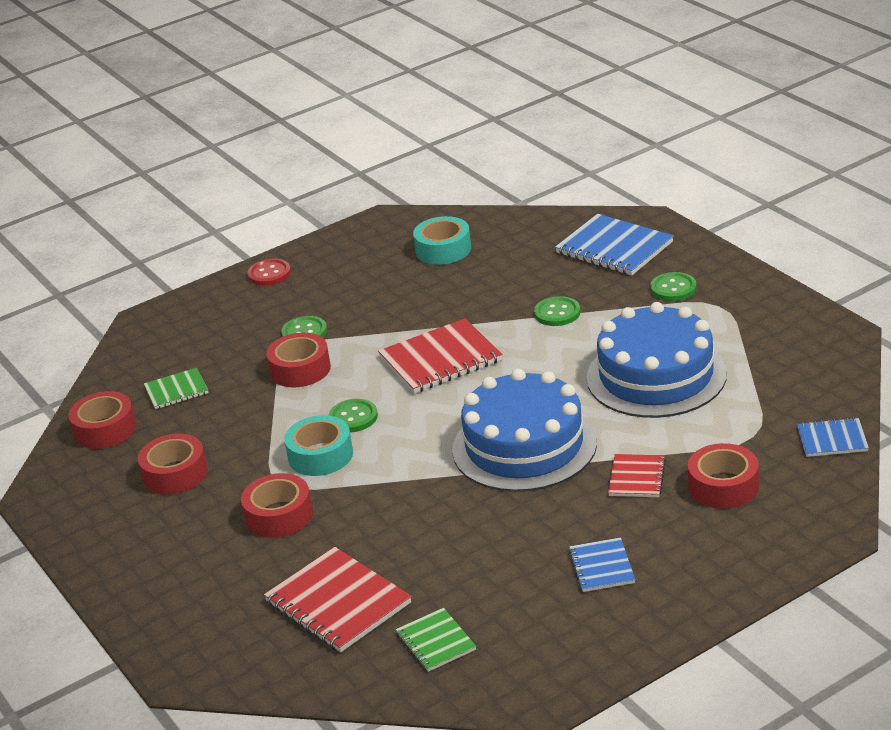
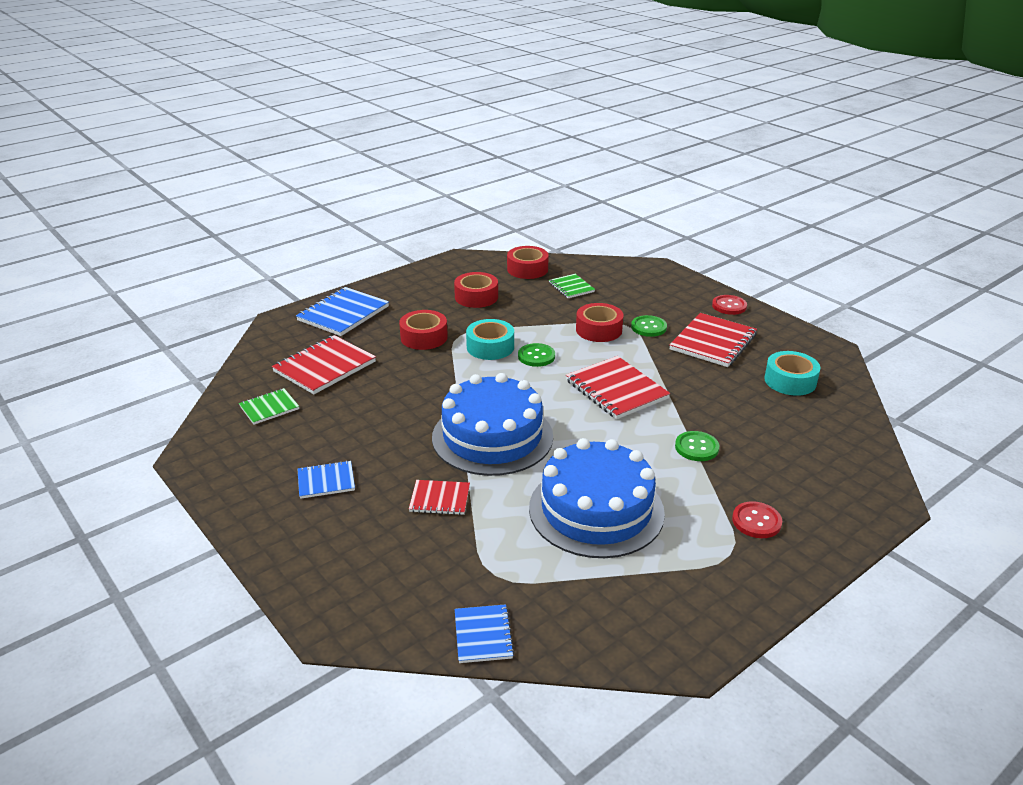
camera: 80 degrees right, 0 degrees up
blue notebook [555,214,674,275] -> blue notebook moved to [296,287,389,336]
green button [650,272,697,301] -> red button [732,501,782,538]
red tape [688,443,759,509] -> none
none -> red notebook [669,313,757,367]

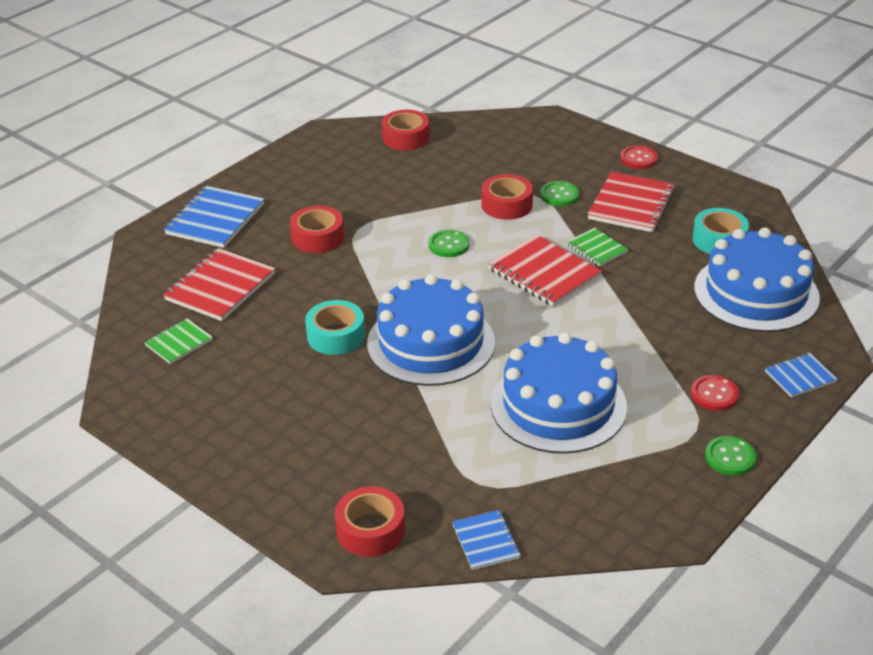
camera: 10 degrees left, 5 degrees up
blue notebook [297,460,355,499] -> blue notebook moved to [765,353,838,398]
red notebook [409,480,470,515] -> none
red tape [454,272,498,308] -> red tape moved to [335,486,405,557]
turquoise tape [466,319,514,360] -> turquoise tape moved to [305,300,365,355]
green notebook [549,274,595,298] -> green notebook moved to [567,228,629,267]
green button [675,431,719,461] -> green button moved to [705,436,757,476]
none -> blue cake [694,227,820,332]

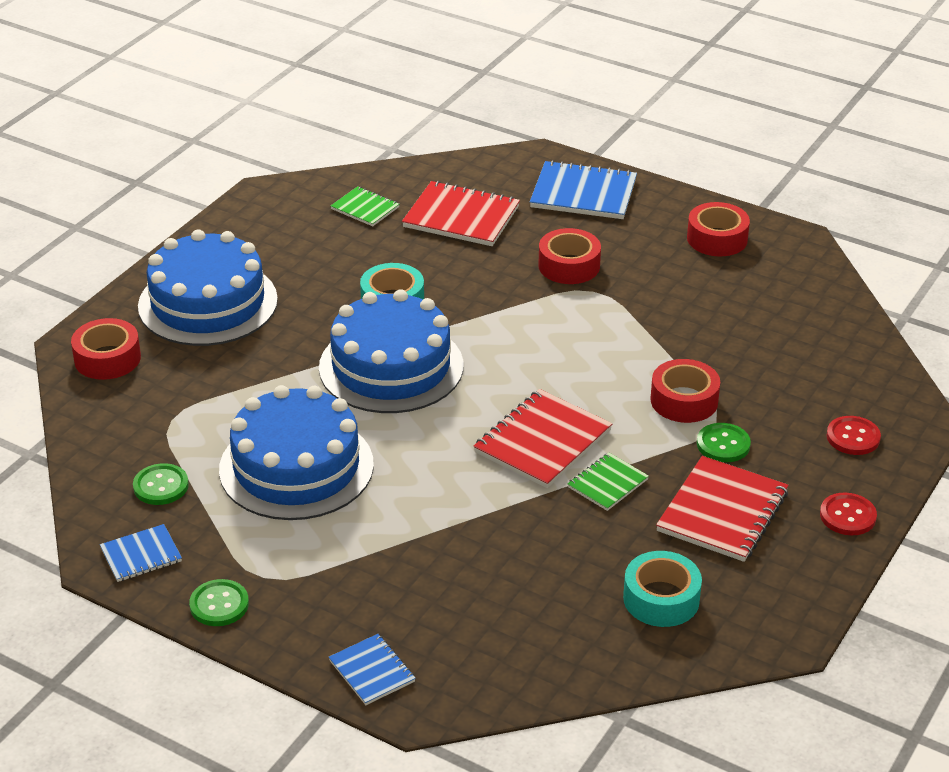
camera: 80 degrees right, 0 degrees up
red tape [382,110,430,150] -> red tape moved to [687,202,750,257]
green button [428,230,469,257] -> green button moved to [133,463,189,505]
blue notebook [452,510,521,570] -> blue notebook moved to [100,524,182,582]
red notebook [588,172,675,232] -> red notebook turned 75 degrees counterclockwise [656,456,789,562]
red button [691,375,740,411] -> red button moved to [826,416,881,455]
blue cake [694,227,820,332] -> blue cake moved to [138,229,278,346]

